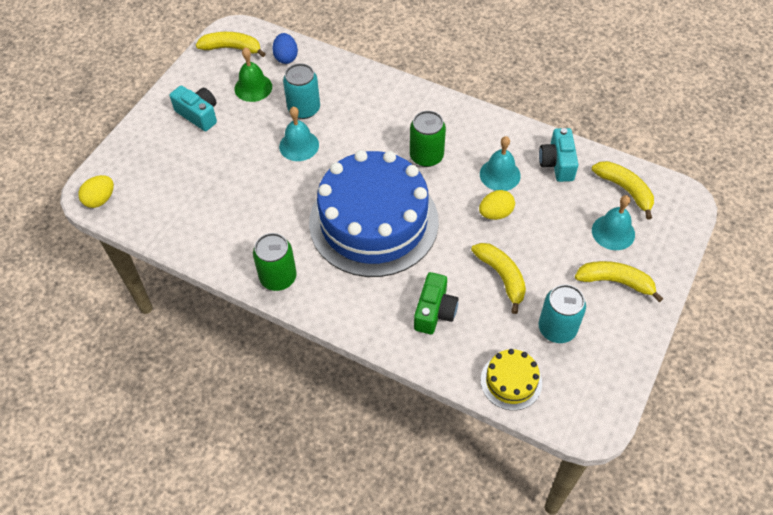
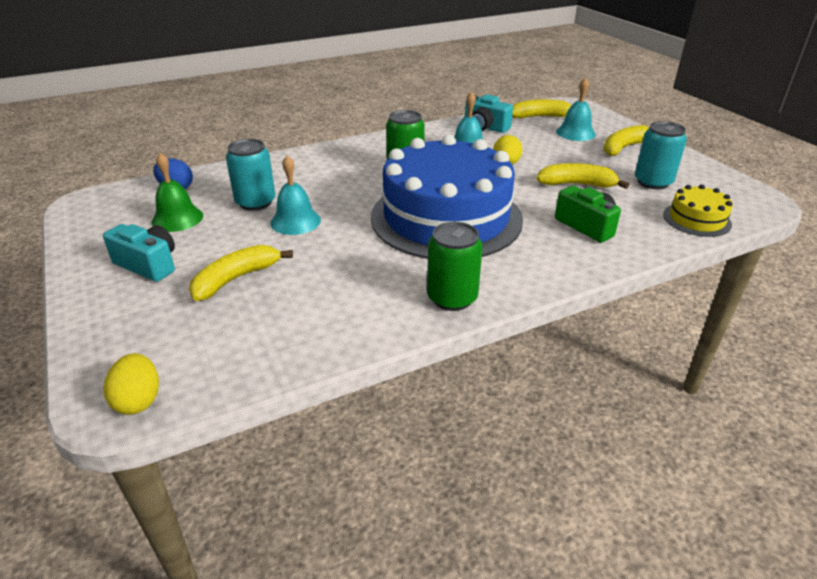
camera: 55 degrees left, 20 degrees down
turquoise camera [170,86,217,131] -> turquoise camera turned 45 degrees clockwise [103,224,175,282]
yellow banana [196,32,266,57] -> yellow banana moved to [189,245,293,301]

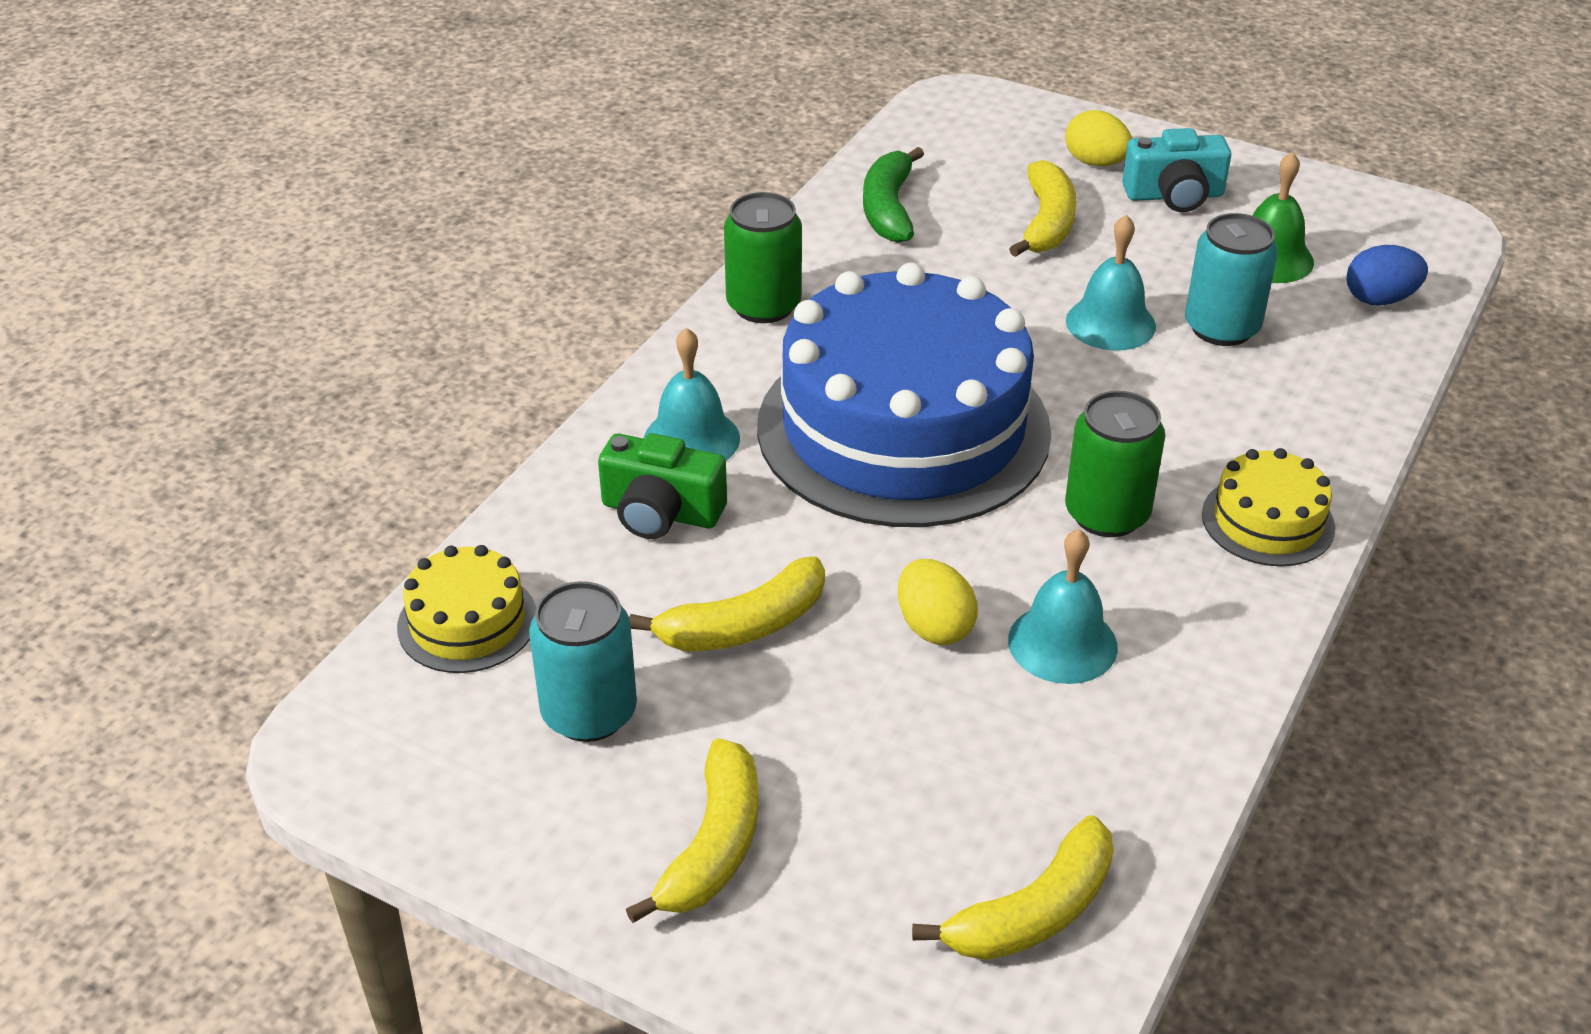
camera: 145 degrees right, 5 degrees up
yellow egg [104,353,159,415] -> yellow egg moved to [1065,110,1132,166]
turquoise camera [465,94,513,133] -> none
turquoise bell [556,77,596,141] -> turquoise bell moved to [644,328,740,461]
none -> green banana [863,147,924,243]
none -> yellow cake [1202,448,1335,566]

